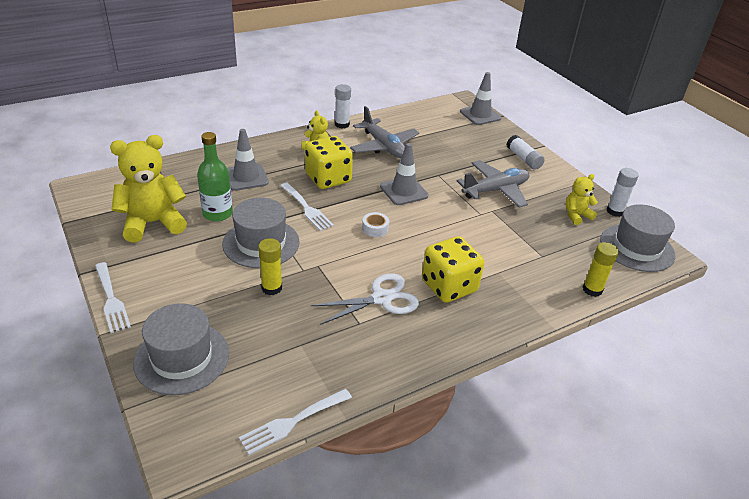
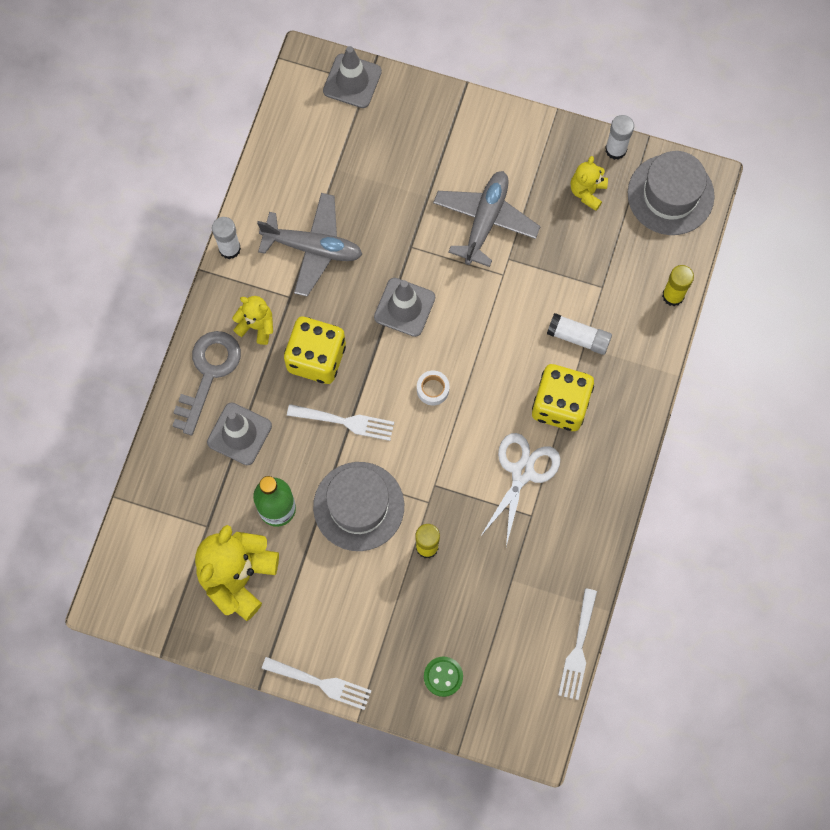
camera: 40 degrees left, 35 degrees up
grey hat [133,303,229,395] -> green button [424,657,463,697]
white glue stick [507,135,545,170] -> white glue stick moved to [547,313,612,355]
none -> grey key [172,331,241,435]

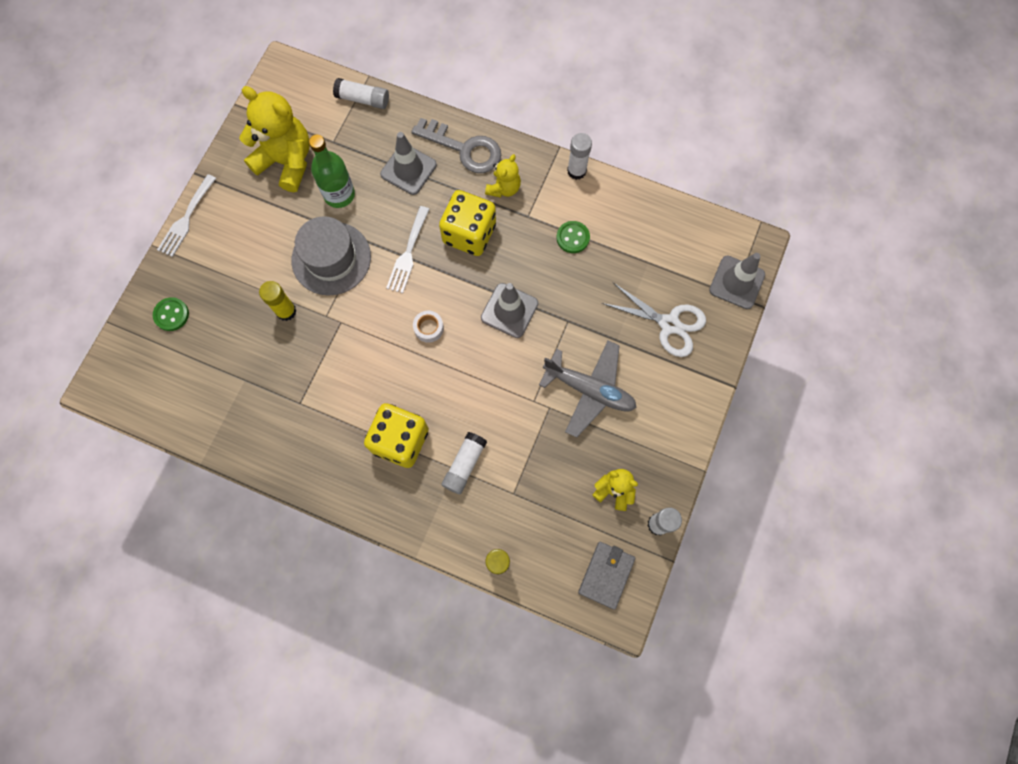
camera: 95 degrees right, 0 degrees up
grey plane [257,193,362,297] -> green button [556,221,590,253]
white scissors [480,433,560,546] -> white scissors moved to [602,283,706,357]
white fork [558,588,597,700] -> none
grey hat [628,151,714,235] -> grey wallet [578,542,635,610]
none -> white glue stick [333,78,389,109]

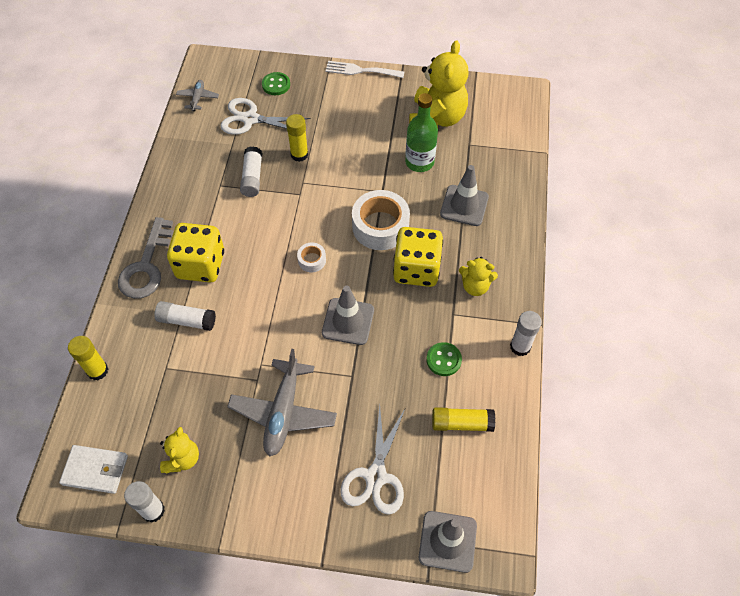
camera: 75 degrees right, 15 degrees down
grey hat [291,216,371,296] -> none
white glue stick [333,78,389,109] -> white glue stick moved to [240,146,262,197]
white fork [386,206,429,293] -> white tape [352,190,410,250]
grey key [411,118,501,173] -> grey key moved to [118,217,173,299]
grey wallet [578,542,635,610] -> white wallet [59,445,128,494]
none -> grey plane [176,80,219,111]
none -> white scissors [220,98,311,135]
none -> yellow glue stick [432,407,495,432]

